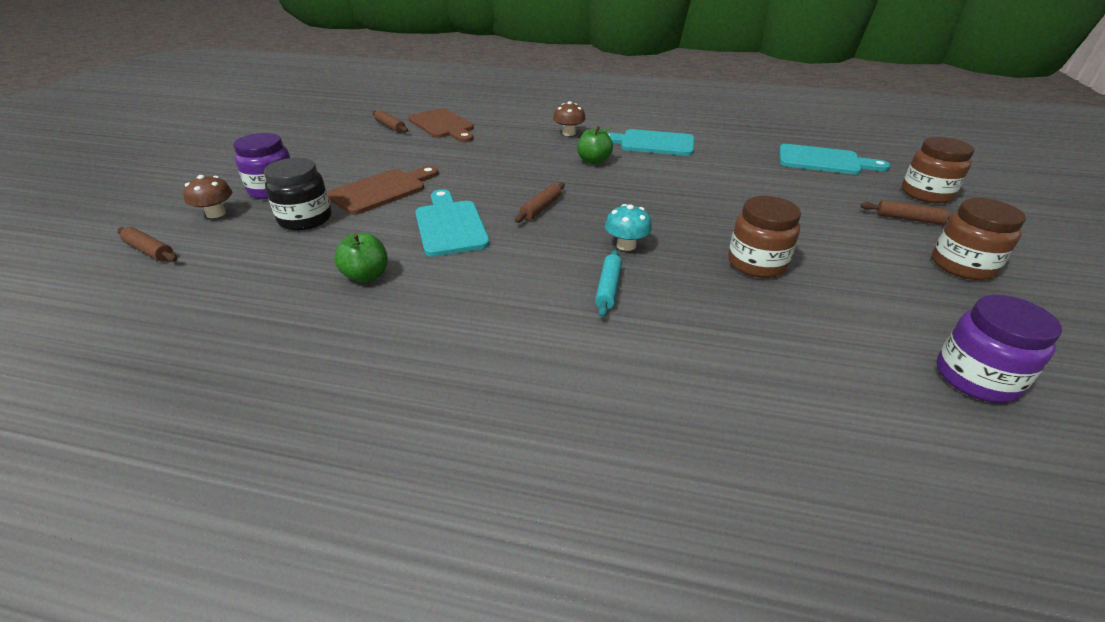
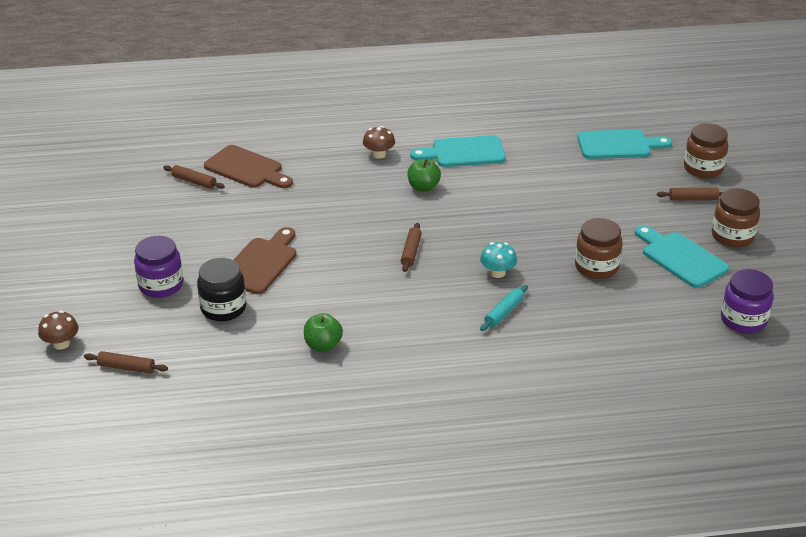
camera: 20 degrees left, 0 degrees up
brown mushroom [183,175,232,218] -> brown mushroom moved to [38,310,79,350]
turquoise cutting board [415,189,490,257] -> turquoise cutting board moved to [635,225,729,288]
turquoise rolling pin [595,250,622,317] -> turquoise rolling pin turned 45 degrees clockwise [480,285,528,331]

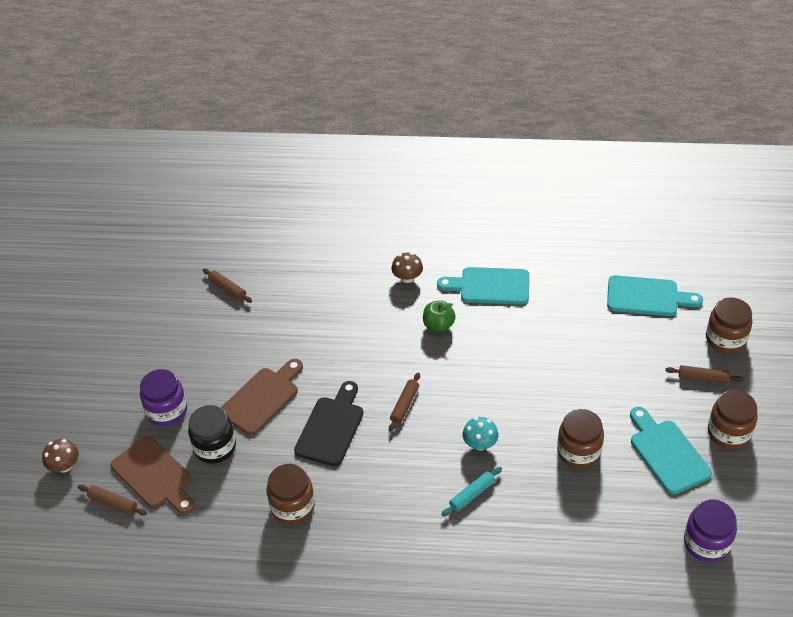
camera: 15 degrees right, 10 degrees up
brown cutting board [204,145,293,188] -> brown cutting board moved to [111,436,195,515]
green apple [304,313,343,352] -> brown jar [266,464,315,524]
none -> black cutting board [294,381,363,466]

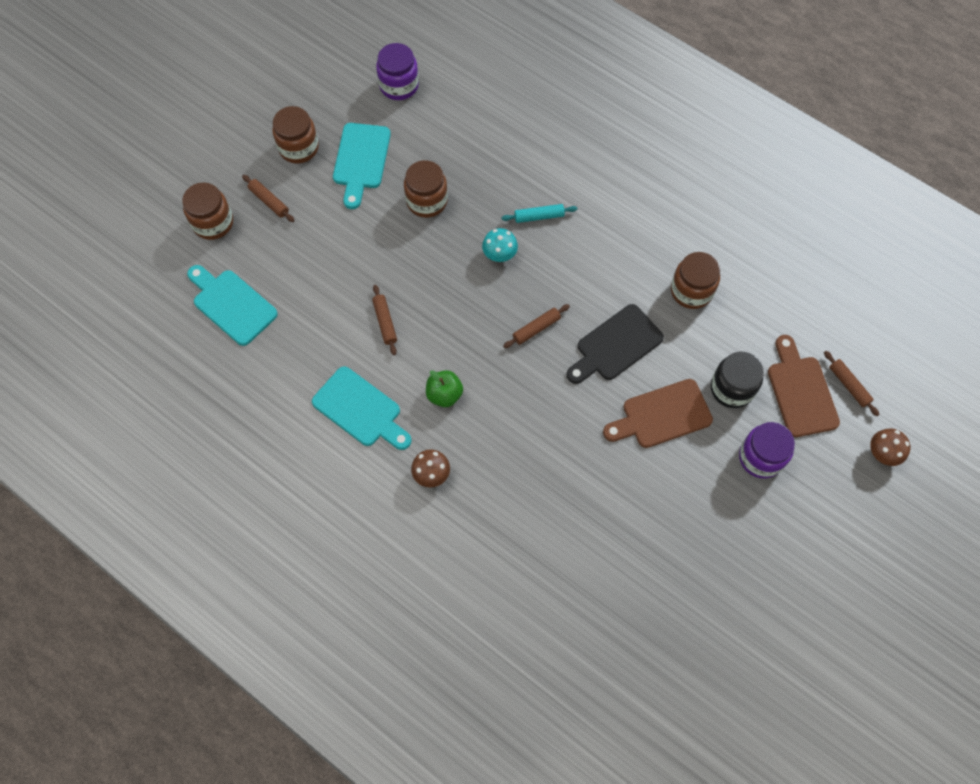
camera: 150 degrees left, 20 degrees up
brown rolling pin [203,269,252,303] -> brown rolling pin moved to [372,285,397,355]

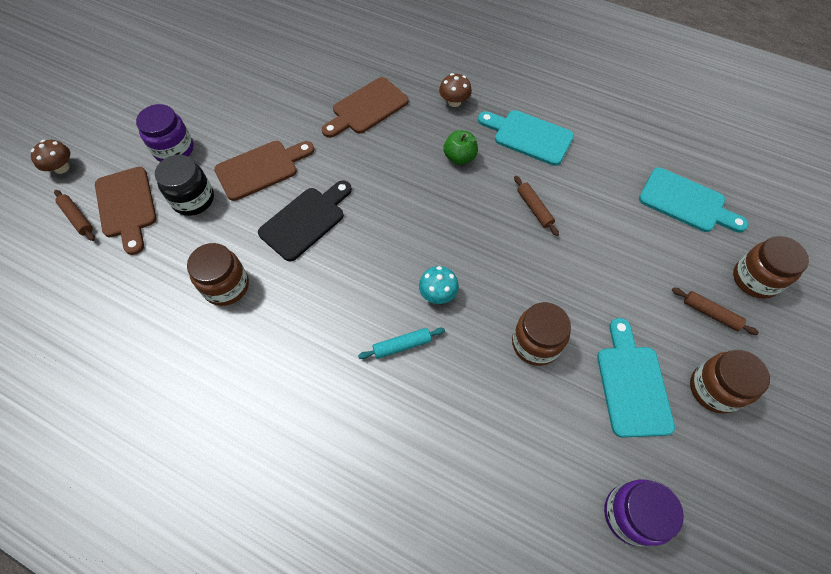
camera: 170 degrees right, 5 degrees down
brown rolling pin [503,304,570,348] -> none
none -> brown cutting board [322,77,408,138]

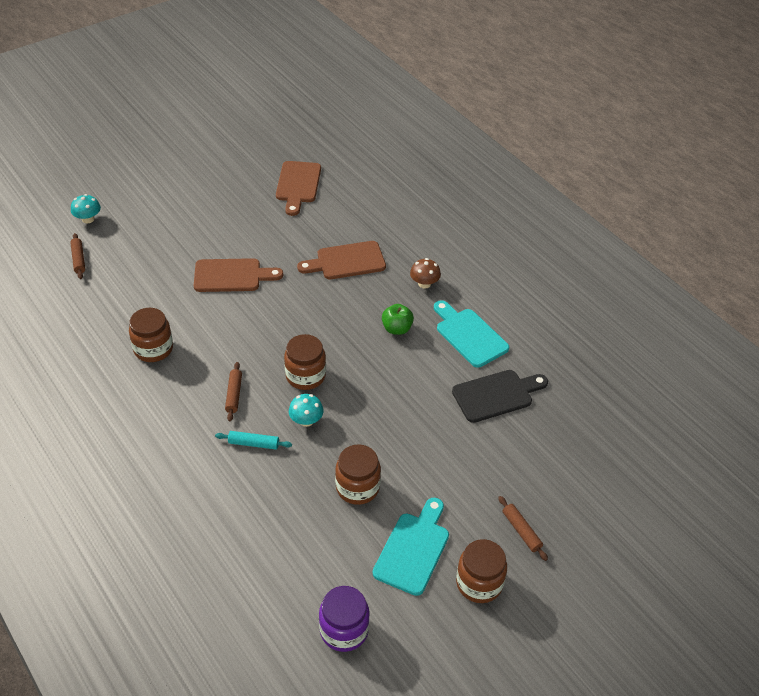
camera: 25 degrees right, 15 degrees down
brown mushroom [31,140,70,174] -> turquoise mushroom [71,194,101,224]
brown cutting board [95,167,157,255] -> brown cutting board moved to [276,161,321,216]
purple jar [136,104,194,162] -> none
black jar [155,155,214,216] -> none
black cutting board [258,180,352,261] -> black cutting board moved to [452,370,548,423]
brown rolling pin [514,176,559,236] -> brown rolling pin moved to [225,362,242,422]
turquoise cutting board [639,168,748,233] -> none
brown jar [733,236,809,299] -> brown jar moved to [284,334,326,390]

